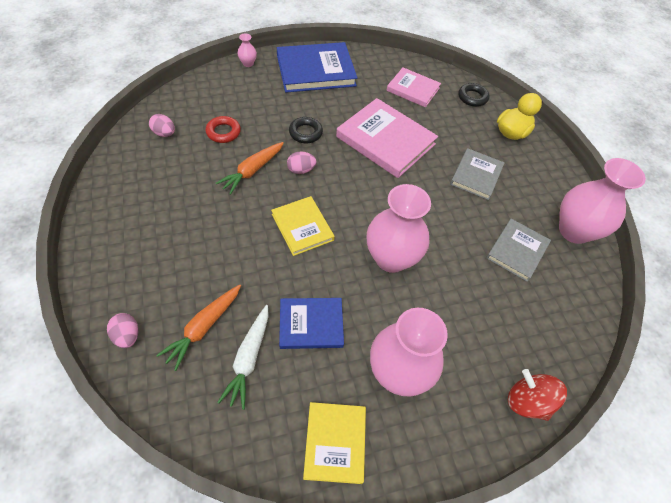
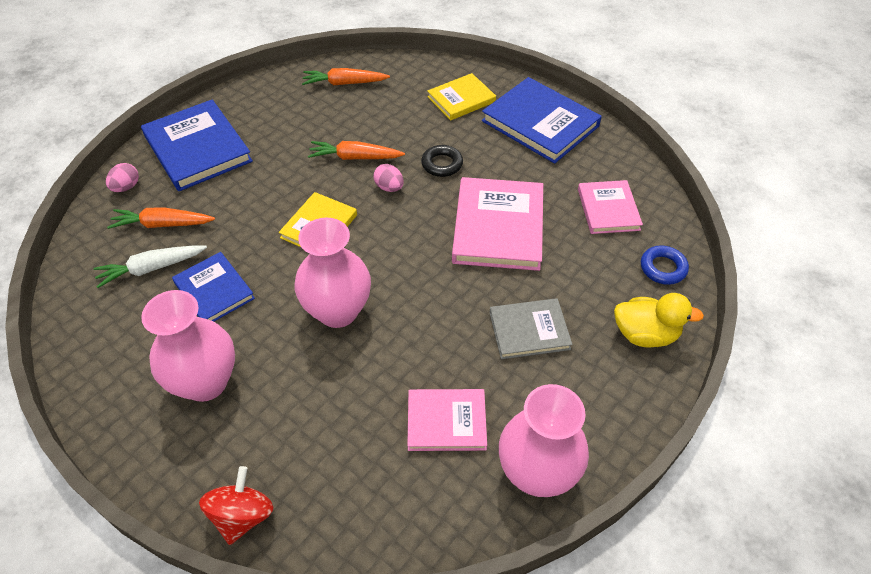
camera: 60 degrees right, 5 degrees down
pink egg [149,114,175,137] -> orange carrot [302,68,390,85]
red ring [205,116,241,143] -> none
pink vase [237,33,257,67] -> none
yellow book [303,402,366,484] -> yellow book moved to [427,73,496,120]
black ring [458,83,489,107] -> blue ring [641,245,689,285]
grey book [486,219,551,282] -> pink book [407,389,487,451]
none -> blue book [141,99,253,191]

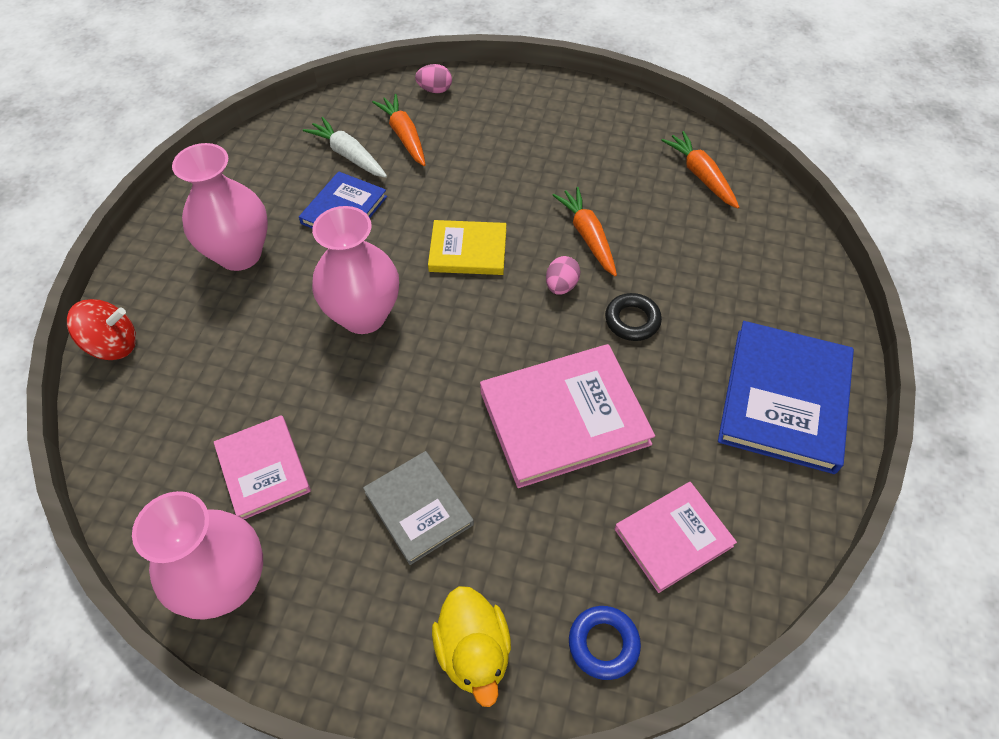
camera: 65 degrees right, 5 degrees up
blue book [141,99,253,191] -> none
yellow book [427,73,496,120] -> none

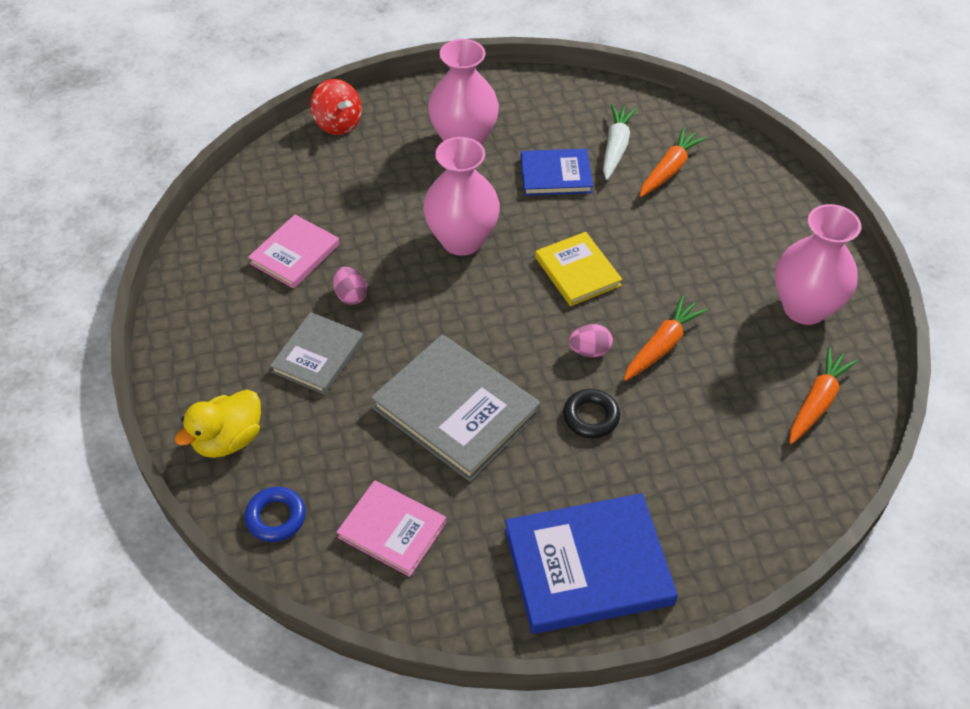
camera: 60 degrees right, 5 degrees down
pink vase [132,491,263,620] -> pink vase moved to [775,204,861,325]
pink egg [415,64,452,93] -> pink egg moved to [333,267,367,305]
pink book [480,344,655,488] -> grey book [371,334,541,481]

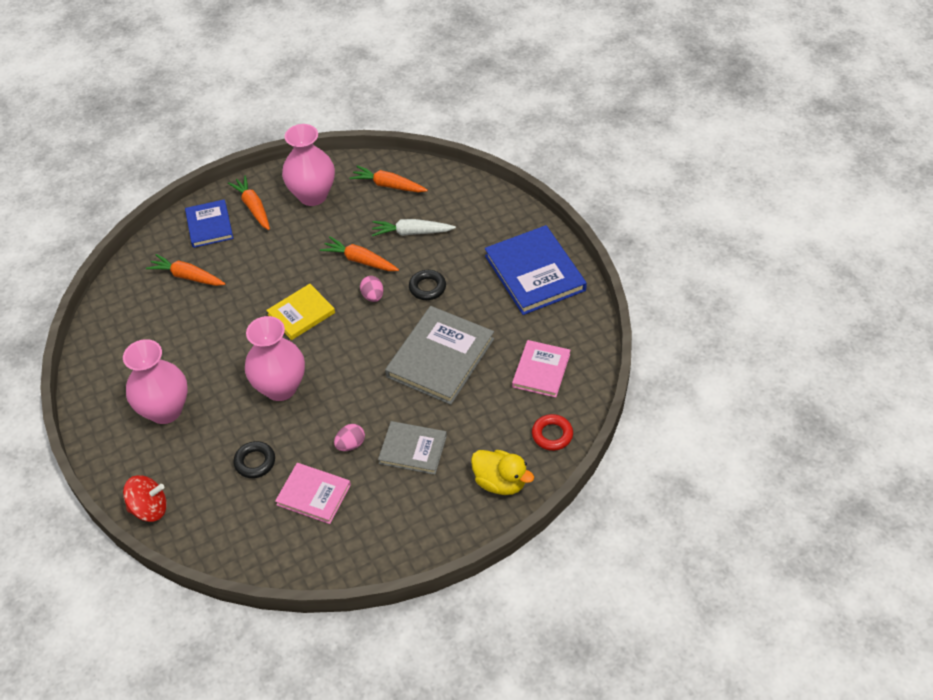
camera: 100 degrees left, 0 degrees up
blue ring [245,487,306,542] -> red ring [532,414,573,451]
red spinning top [311,79,362,135] -> red spinning top turned 45 degrees clockwise [123,475,167,522]
blue book [521,149,593,196] -> blue book moved to [185,199,233,248]
white carrot [603,104,637,180] -> white carrot moved to [372,219,456,236]
none -> orange carrot [228,175,270,230]
none -> black ring [233,441,275,478]

